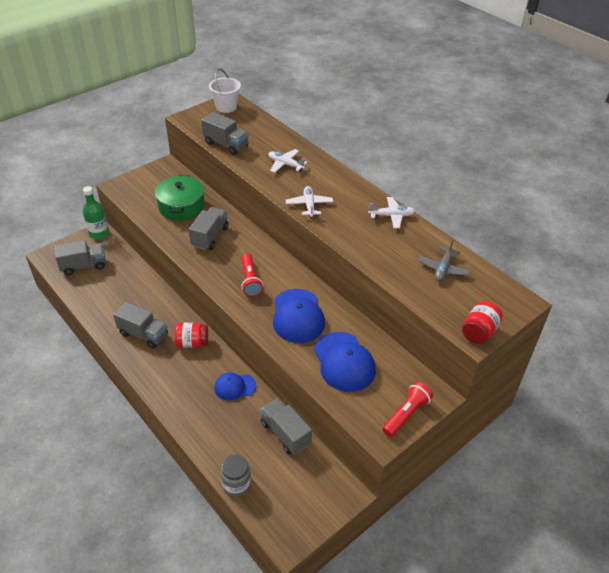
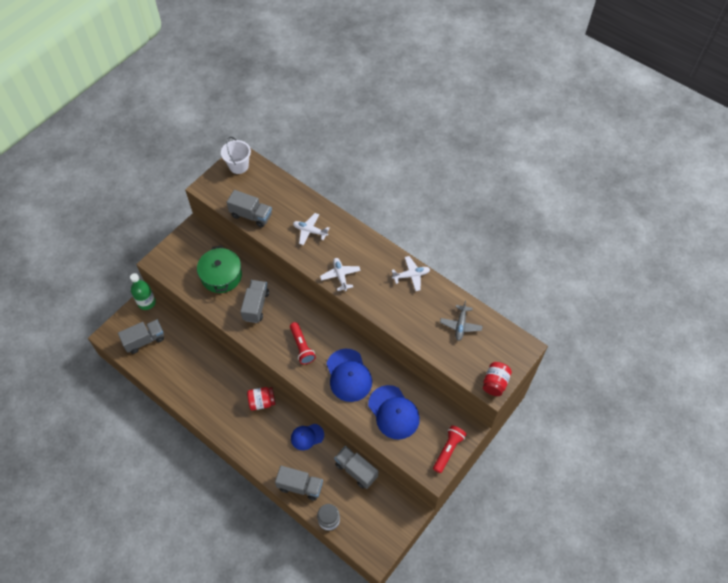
camera: 10 degrees left, 15 degrees up
grey truck [113,302,168,349] -> grey truck moved to [275,466,323,501]

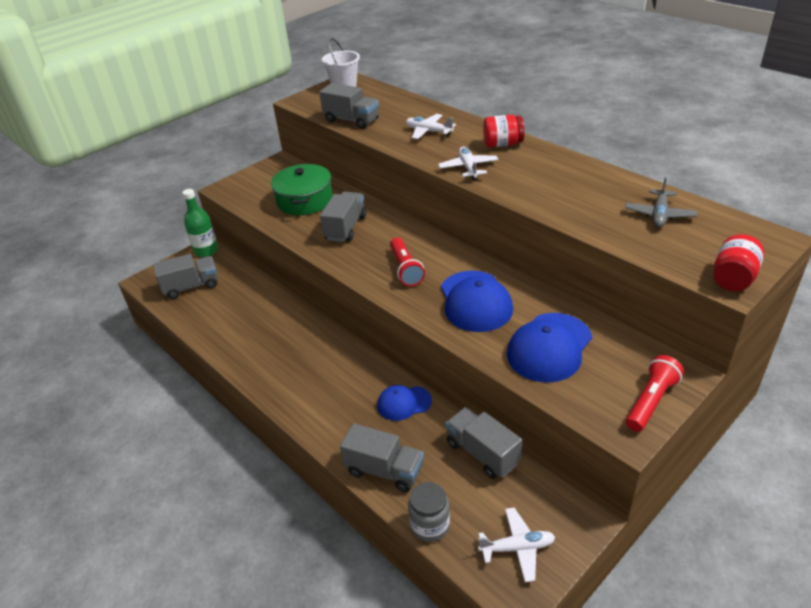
camera: 10 degrees right, 20 degrees down
red jar [247,387,275,411] -> red jar moved to [483,115,525,147]
blue cap [368,385,420,440] -> blue cap turned 60 degrees clockwise [507,313,592,383]
white plane [392,256,430,291] -> white plane moved to [478,507,555,582]

